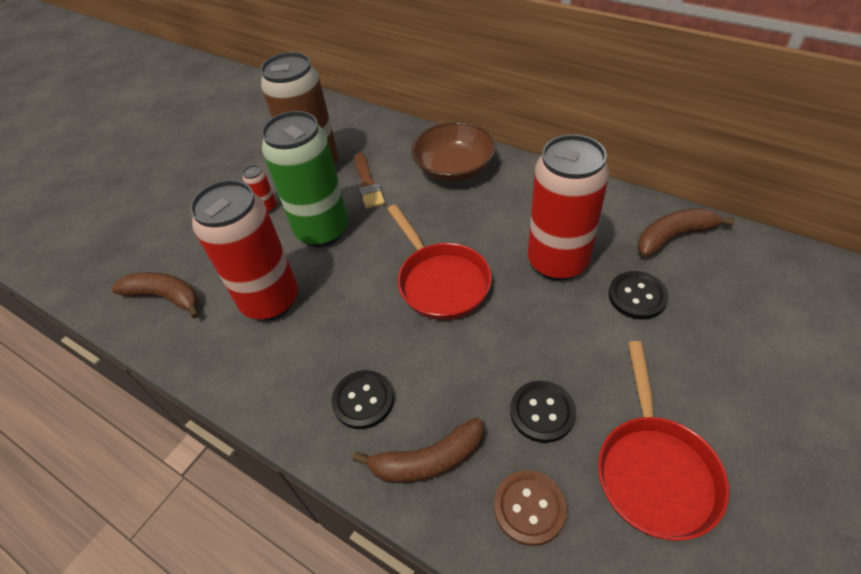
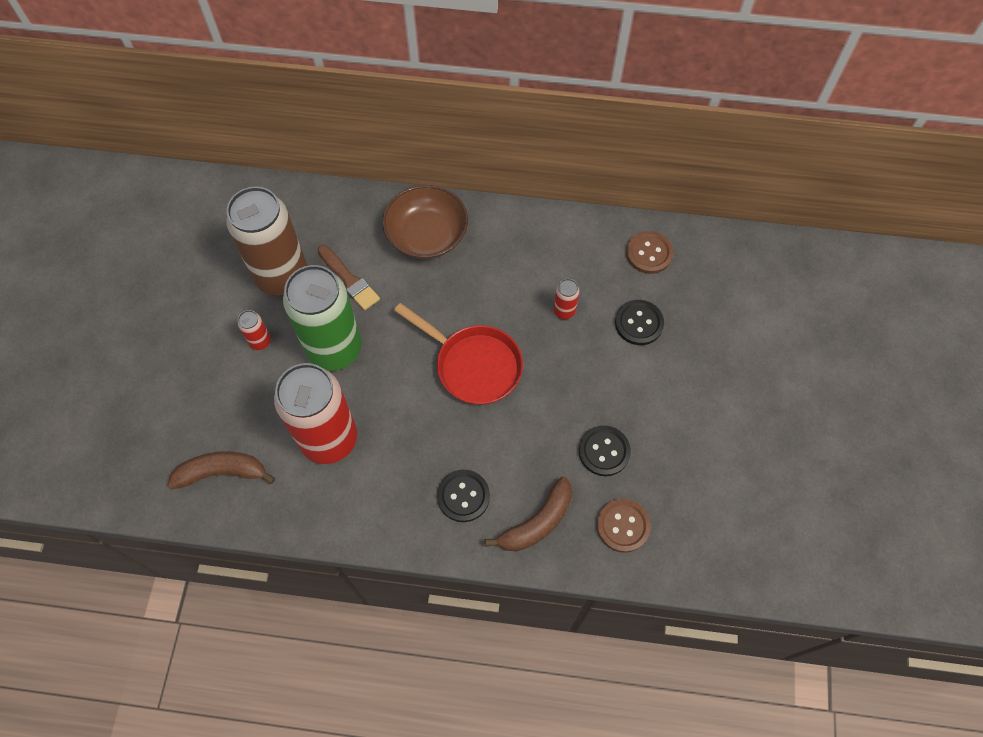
camera: 30 degrees left, 15 degrees up
red can [528,134,609,281] -> red can [554,279,579,319], size x0.40
red pan [598,341,729,541] -> none
brown banana [637,208,735,257] -> brown button [626,231,673,274]

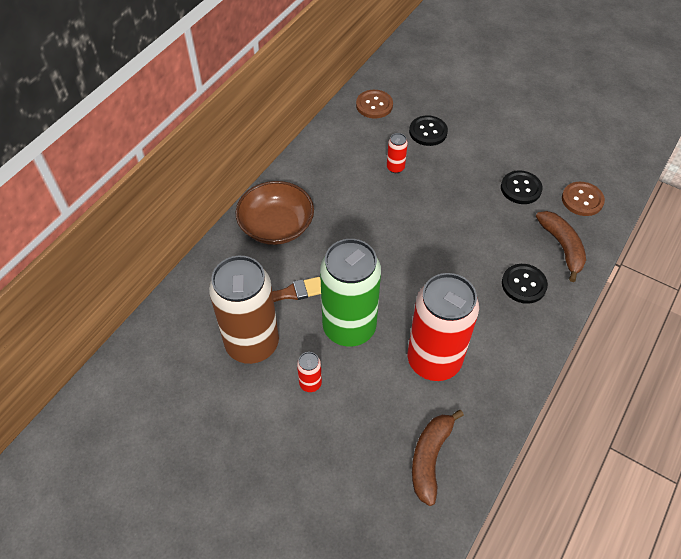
camera: 65 degrees left, 10 degrees down
red pan [394,303,523,405] -> none

